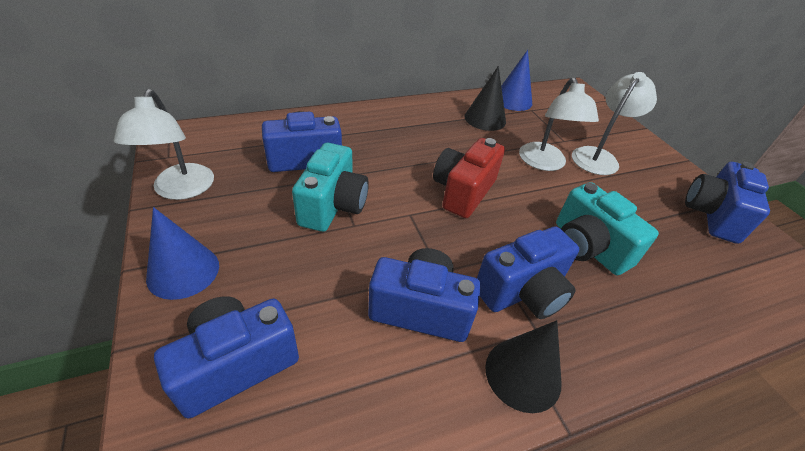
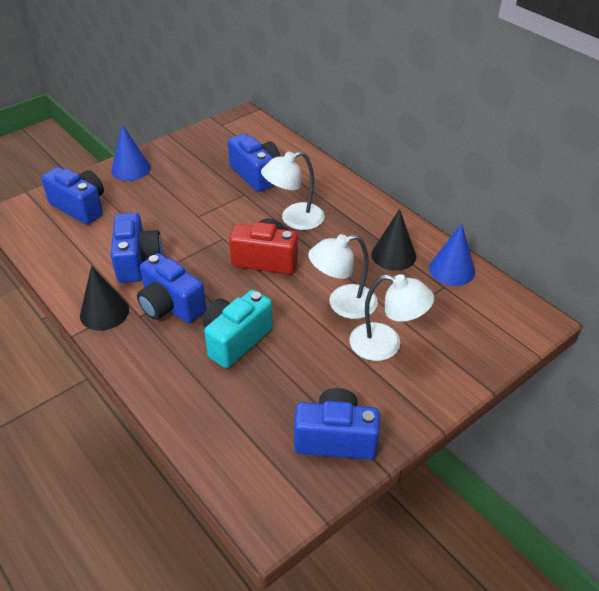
camera: 75 degrees right, 0 degrees up
white lamp [114,89,214,200] -> white lamp moved to [261,151,325,230]
turquoise camera [292,143,369,232] -> none

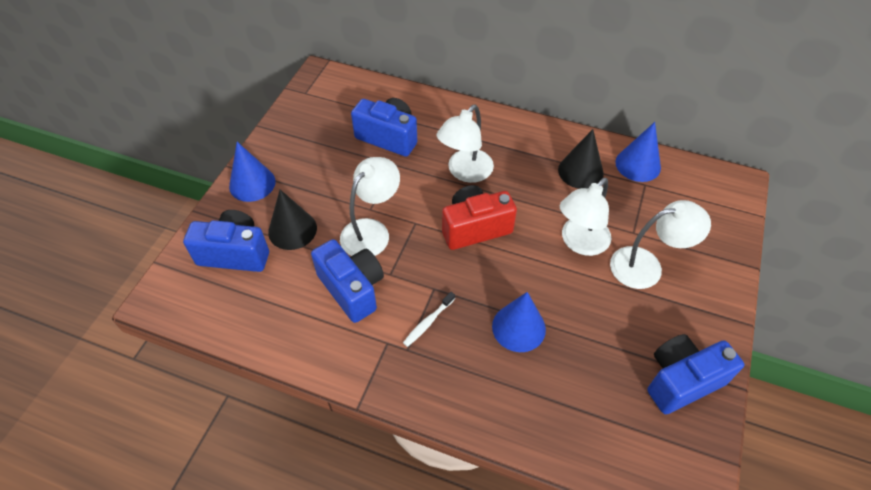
camera: 30 degrees left, 10 degrees up
black cone [80,266,129,331] -> black cone moved to [268,190,317,250]
blue camera [137,253,206,323] -> white toothbrush [403,292,455,347]
turquoise camera [203,290,273,368] -> blue cone [492,292,546,352]
none -> white lamp [340,157,400,256]

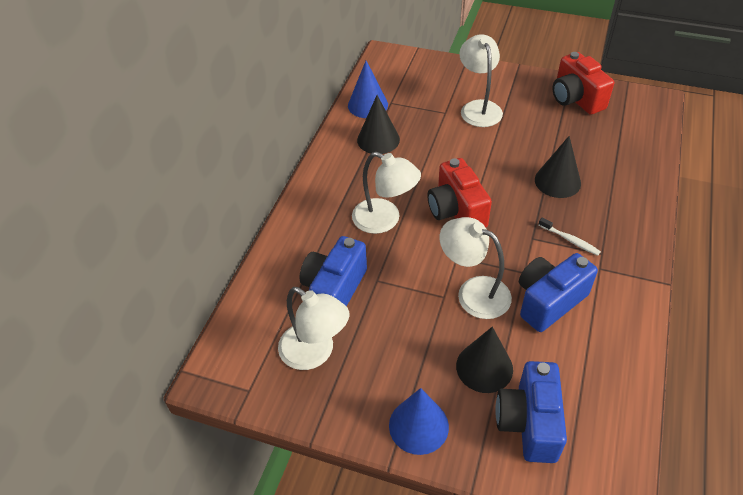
camera: 90 degrees left, 5 degrees down
blue cone [492,292,546,352] -> black cone [535,136,581,198]
white lamp [560,178,612,256] -> white lamp moved to [278,287,350,370]
blue camera [647,334,744,414] -> red camera [552,52,614,115]

